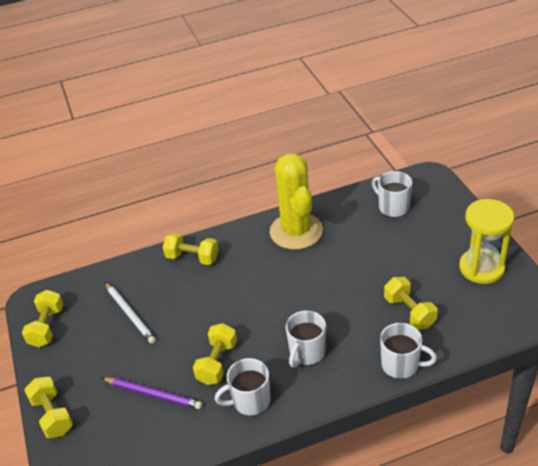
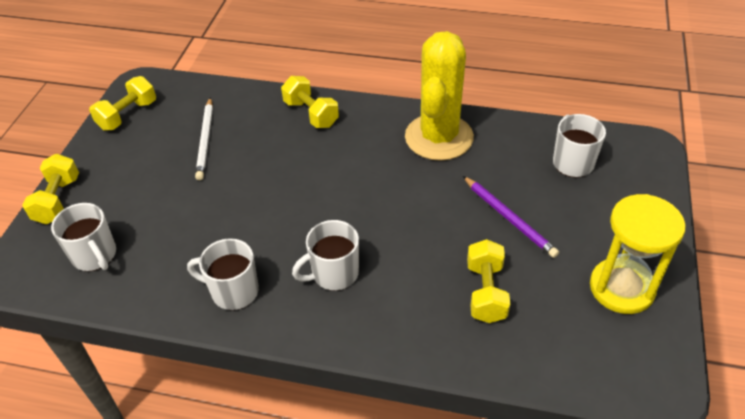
camera: 30 degrees right, 5 degrees up
purple pencil [102,377,202,409] -> purple pencil moved to [463,176,559,258]
yellow dumbbell [193,323,237,385] -> none
white mug [380,323,437,379] -> white mug moved to [51,203,116,271]

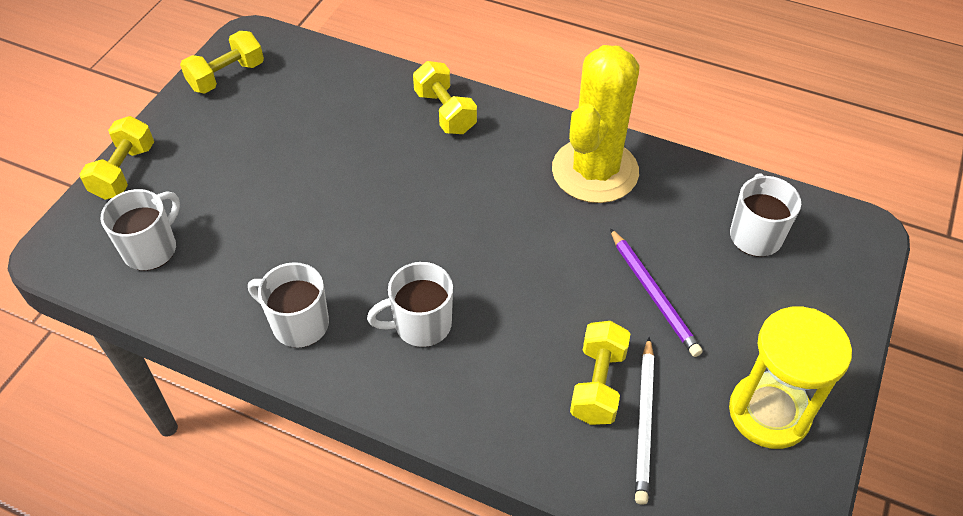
camera: 10 degrees right, 5 degrees up
white mug [51,203,116,271] -> white mug turned 120 degrees counterclockwise [101,189,180,271]
white pencil [195,97,213,180] -> white pencil moved to [635,337,654,505]

